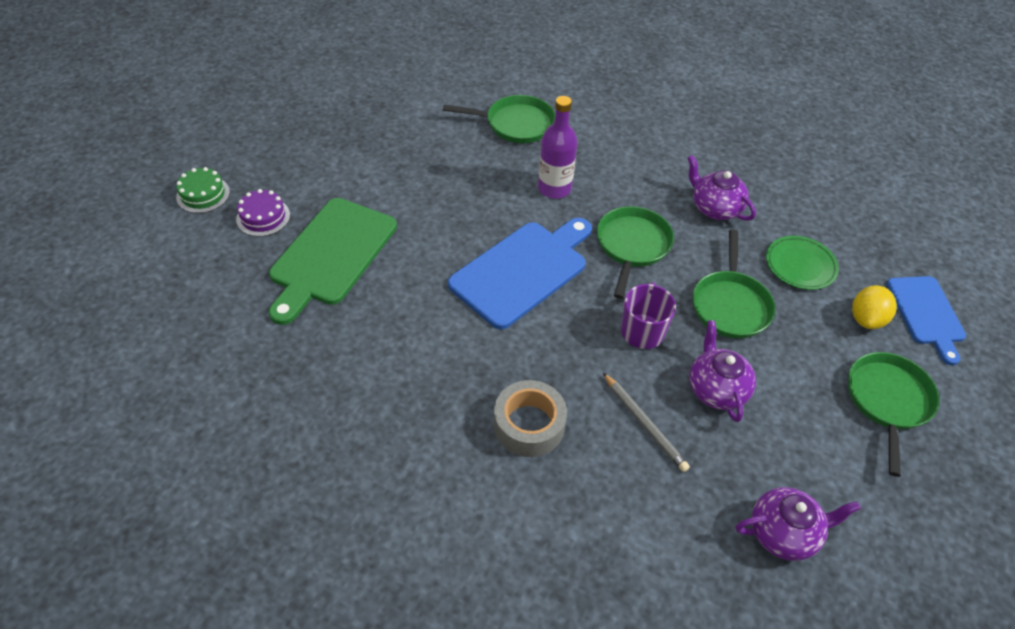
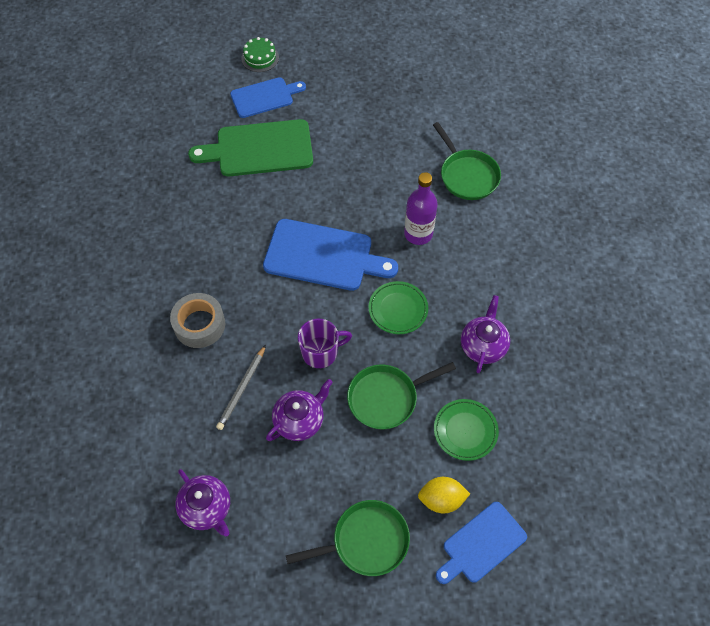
camera: 60 degrees right, 10 degrees up
purple cake [236,189,290,236] -> blue cutting board [230,77,306,118]
green pan [597,206,674,299] -> green plate [369,281,428,334]

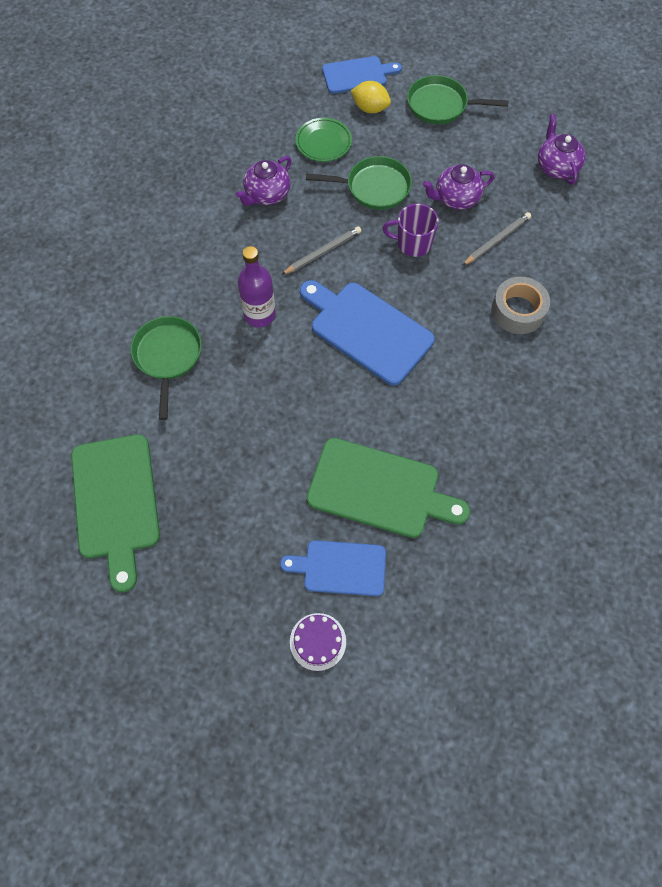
camera: 155 degrees left, 5 degrees up
green cake [241,37,279,72] -> purple cake [290,613,346,671]
green plate [369,281,428,334] -> grey pencil [281,226,361,275]
none -> green cutting board [71,434,160,592]

